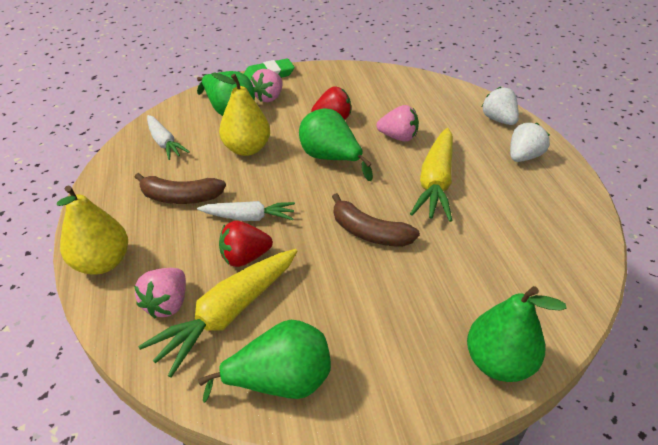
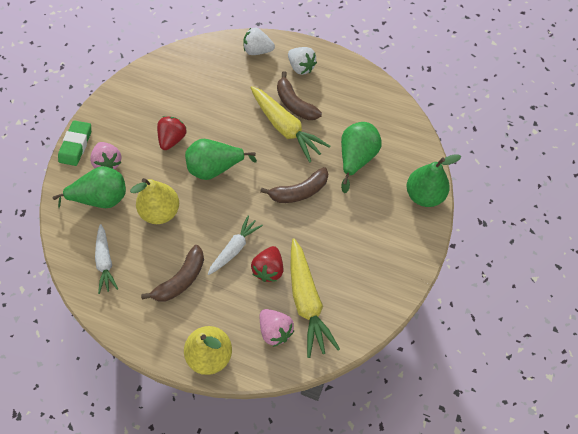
camera: 55 degrees left, 20 degrees up
white carrot [147,115,190,160] -> white carrot turned 75 degrees clockwise [95,224,118,294]
green pear [198,320,331,403] -> green pear moved to [341,122,382,193]
pink strawberry [377,105,419,142] -> none
white strawberry [510,123,550,162] -> white strawberry turned 150 degrees clockwise [288,47,317,75]
none -> brown banana [277,71,322,120]

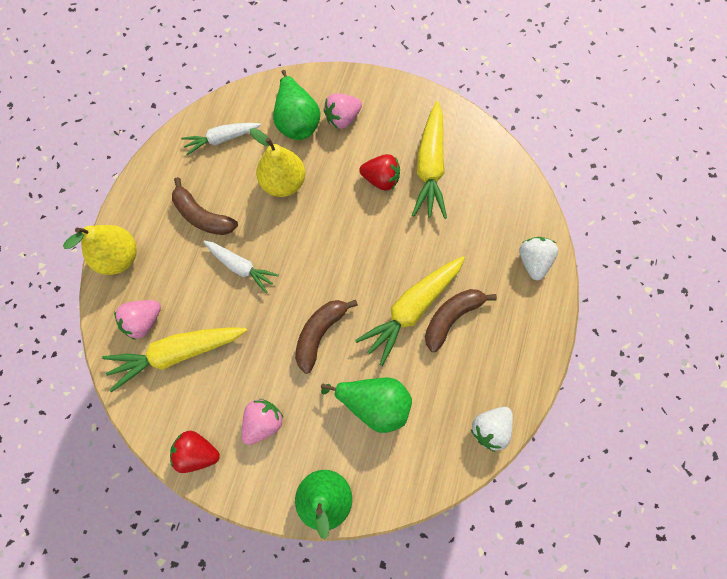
camera: 85 degrees right, 10 degrees up
green eraser [58,120,91,166] -> none
green pear [185,139,257,180] -> none
red strawberry [251,246,283,282] -> red strawberry moved to [170,431,220,473]
brown banana [260,167,328,203] -> brown banana turned 60 degrees clockwise [295,300,358,374]
white strawberry [288,47,317,75] -> white strawberry moved to [471,407,513,452]
none -> pink strawberry [242,399,284,445]
none -> yellow carrot [412,101,447,219]

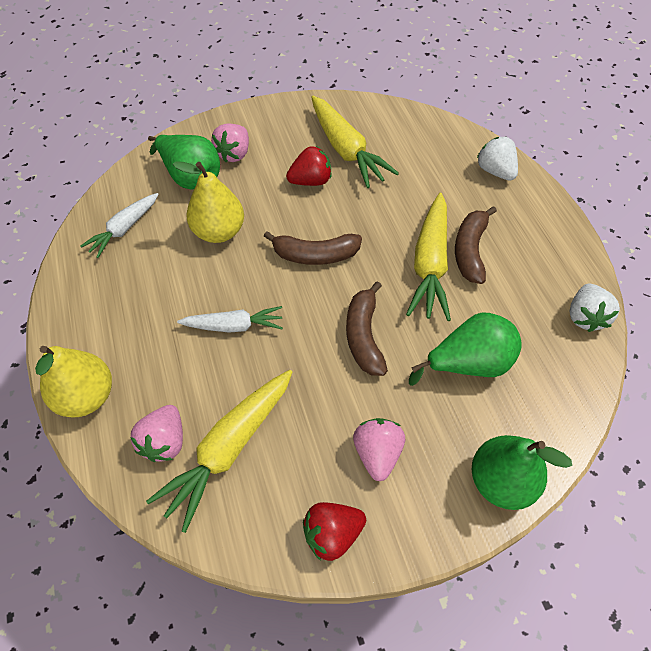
camera: 35 degrees left, 15 degrees down
brown banana [172,177,238,235] -> brown banana moved to [264,231,362,265]

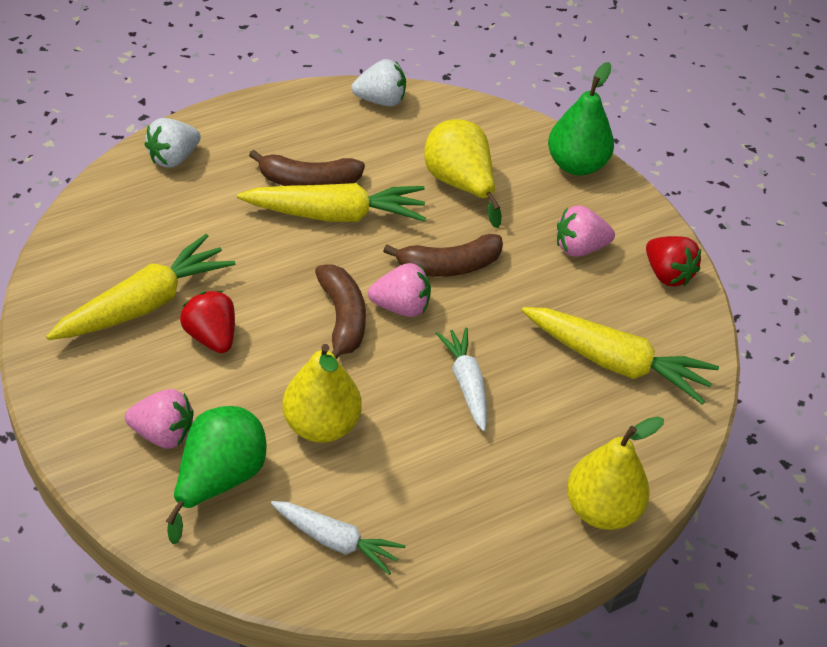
camera: 105 degrees left, 10 degrees down
pink strawberry [131,405,183,462] -> pink strawberry moved to [368,263,431,317]
green pear [409,312,522,386] -> yellow pear [424,119,502,228]

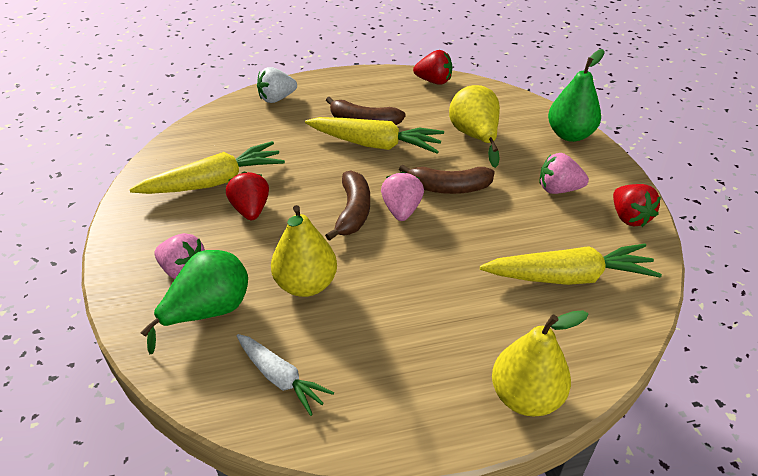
camera: 20 degrees right, 5 degrees down
white strawberry [352,59,406,106] -> red strawberry [413,50,452,85]
pink strawberry [368,263,431,317] -> pink strawberry turned 105 degrees counterclockwise [381,172,424,221]
white carrot [436,328,487,431] -> none
yellow carrot [522,307,719,405] -> yellow carrot turned 45 degrees counterclockwise [480,244,662,285]

